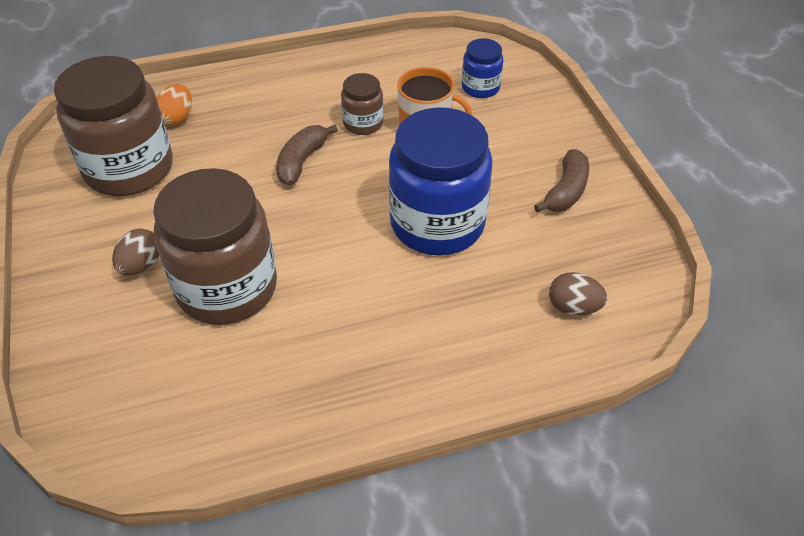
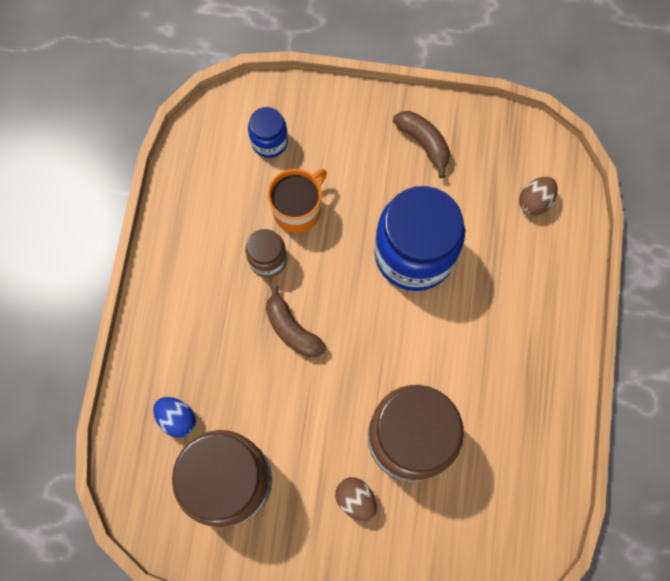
camera: 65 degrees left, 25 degrees up
orange egg [156,84,192,125] -> blue egg [153,397,196,438]

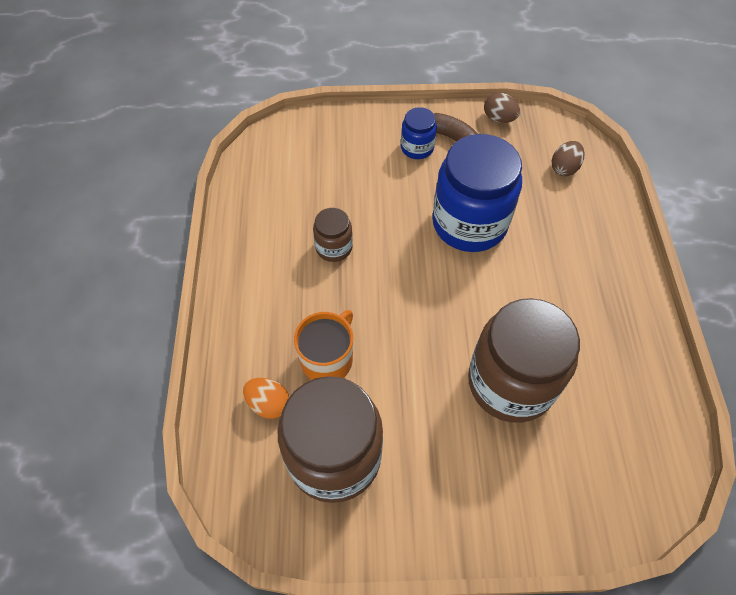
camera: 10 degrees left, 15 degrees down
blue egg [153,397,196,438] -> orange egg [243,378,289,419]
blue jar [248,107,288,158] -> blue jar moved to [401,107,437,159]
brown banana [266,285,326,357] -> none
orange mug [268,169,327,233] -> orange mug moved to [294,310,353,380]
brown egg [335,477,377,521] -> brown egg moved to [484,92,520,123]

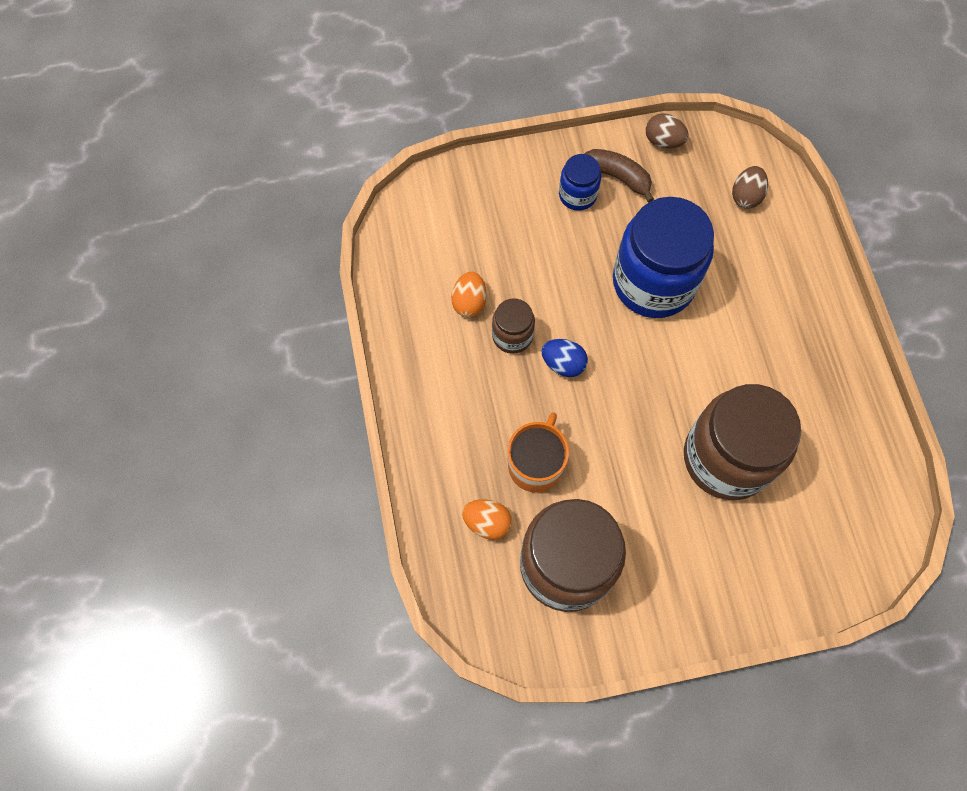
camera: 10 degrees left, 10 degrees up
none -> orange egg [451,271,486,317]
none -> blue egg [541,339,588,377]

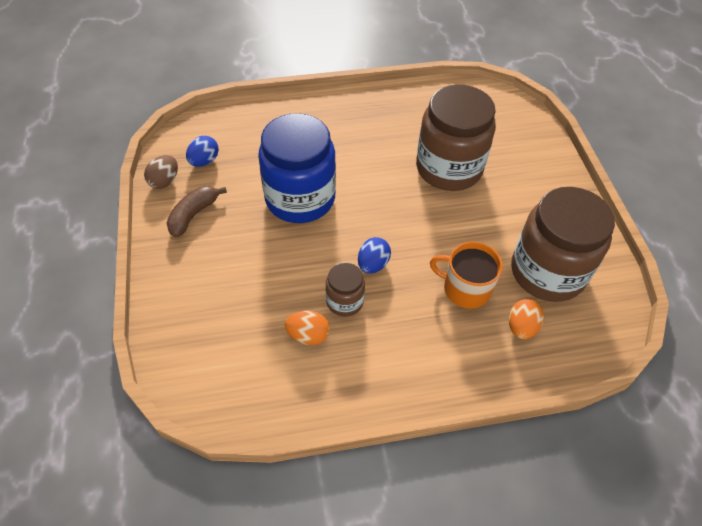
camera: 90 degrees left, 15 degrees down
blue jar [559,154,601,211] -> none
brown egg [732,166,768,209] -> none
none -> blue egg [186,136,219,167]

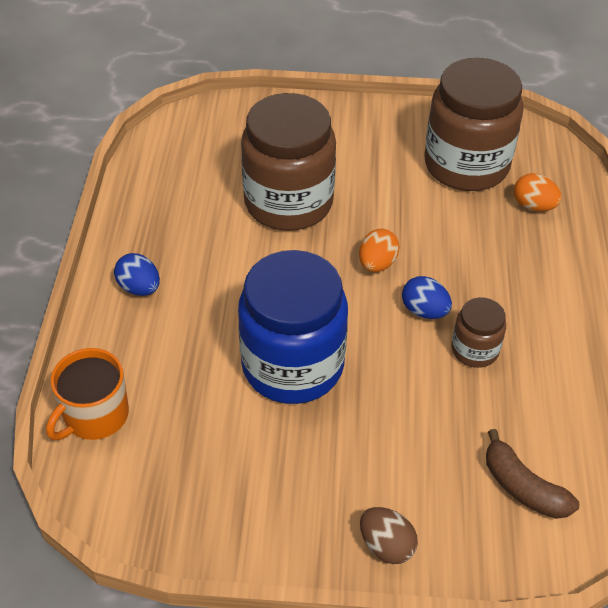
camera: 75 degrees left, 5 degrees down
brown egg [144,155,178,189] -> brown egg moved to [360,507,418,564]
brown banana [167,186,227,237] -> brown banana moved to [486,429,579,519]
blue egg [186,136,219,167] -> blue egg moved to [114,253,160,296]
orange egg [285,311,330,345] -> orange egg moved to [359,229,400,272]
orange mug [430,242,503,309] -> orange mug moved to [46,348,129,440]

